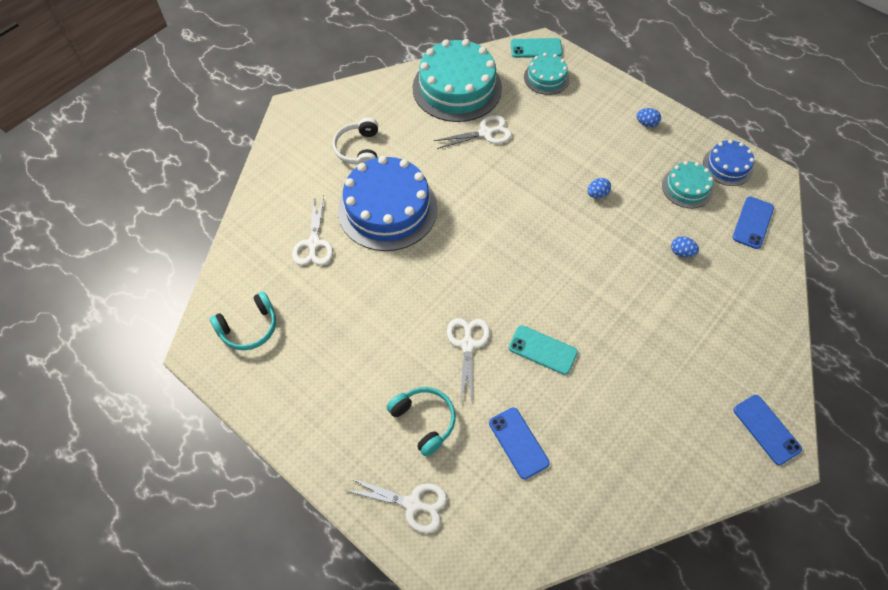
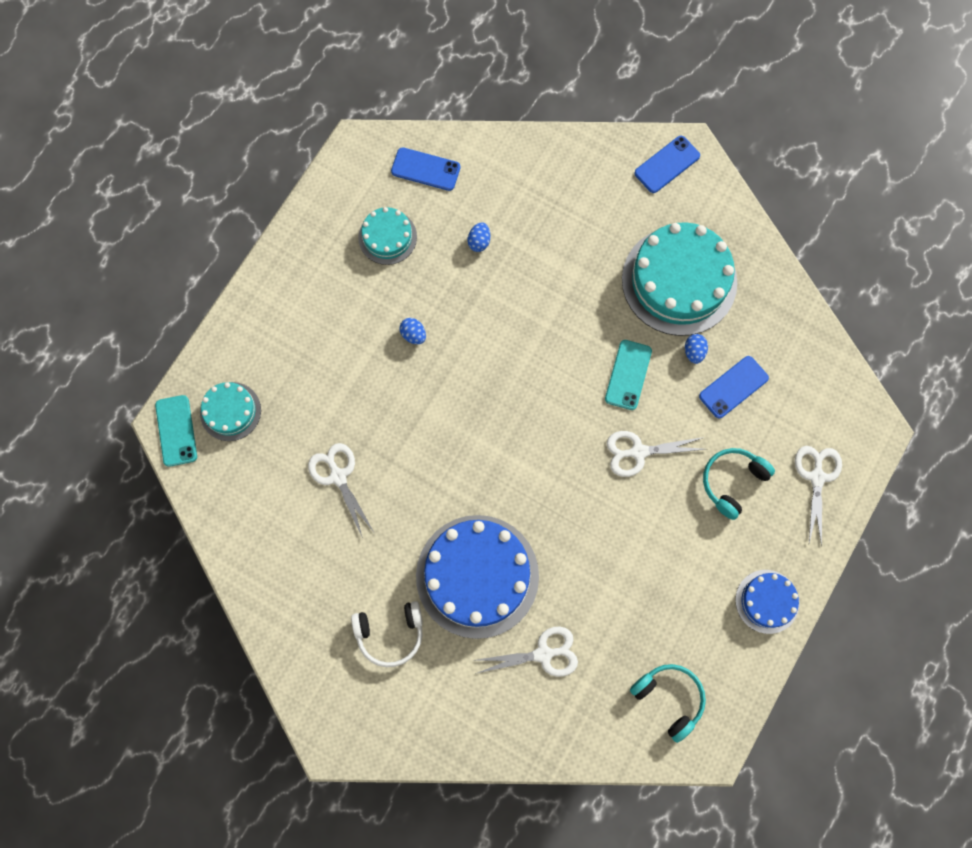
camera: 100 degrees left, 15 degrees up
turquoise cake [413,39,502,122] -> turquoise cake moved to [622,222,737,336]
blue egg [636,108,661,127] -> blue egg moved to [685,334,708,364]
blue cake [703,140,754,186] -> blue cake moved to [736,570,799,634]

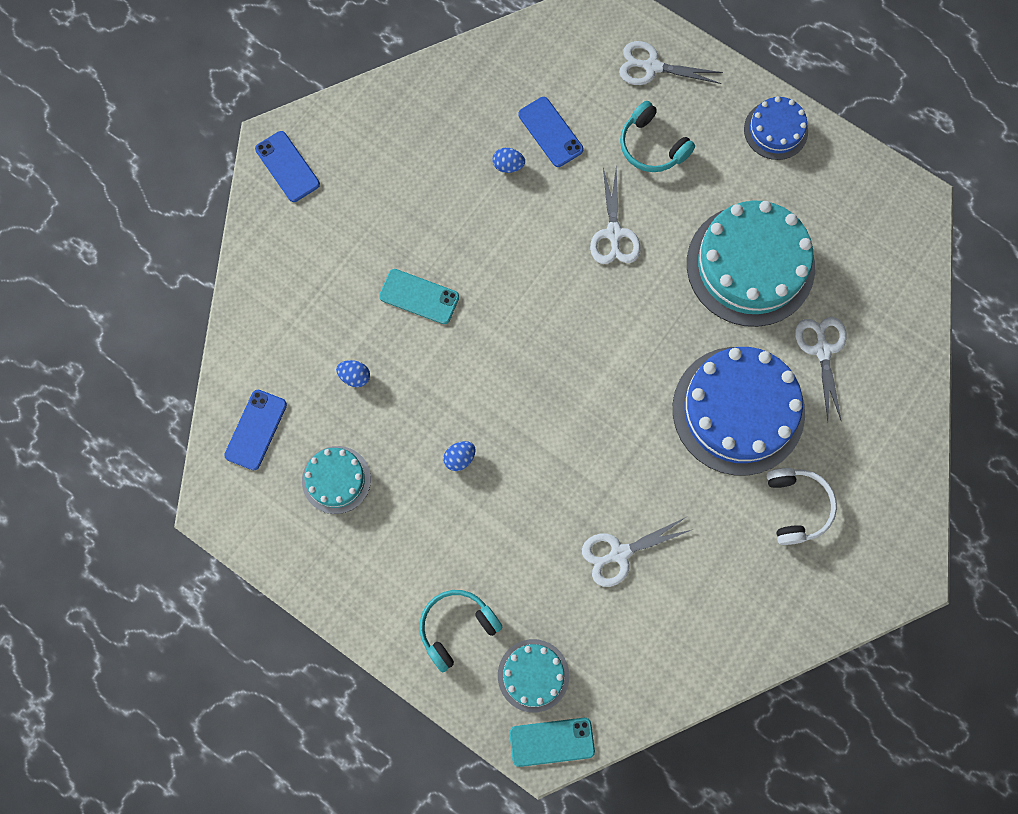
camera: 85 degrees left, 0 degrees up
turquoise phone [605,340,652,410] -> turquoise phone moved to [379,269,459,324]
turquoise cake [622,222,737,336] -> turquoise cake moved to [687,200,815,327]
turquoise headphones [630,664,706,743] -> turquoise headphones moved to [419,590,503,673]

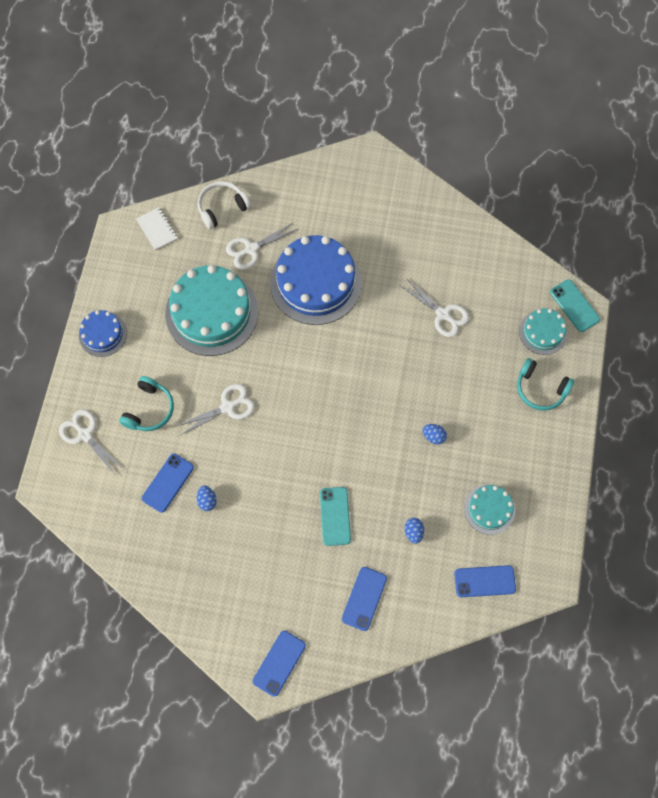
camera: 115 degrees left, 5 degrees down
white scissors [619,41,723,85] -> white scissors turned 150 degrees clockwise [59,409,123,476]
white headphones [767,468,837,545] -> white headphones moved to [198,181,251,229]
none -> white notebook [136,207,178,251]
none -> blue phone [342,567,387,631]

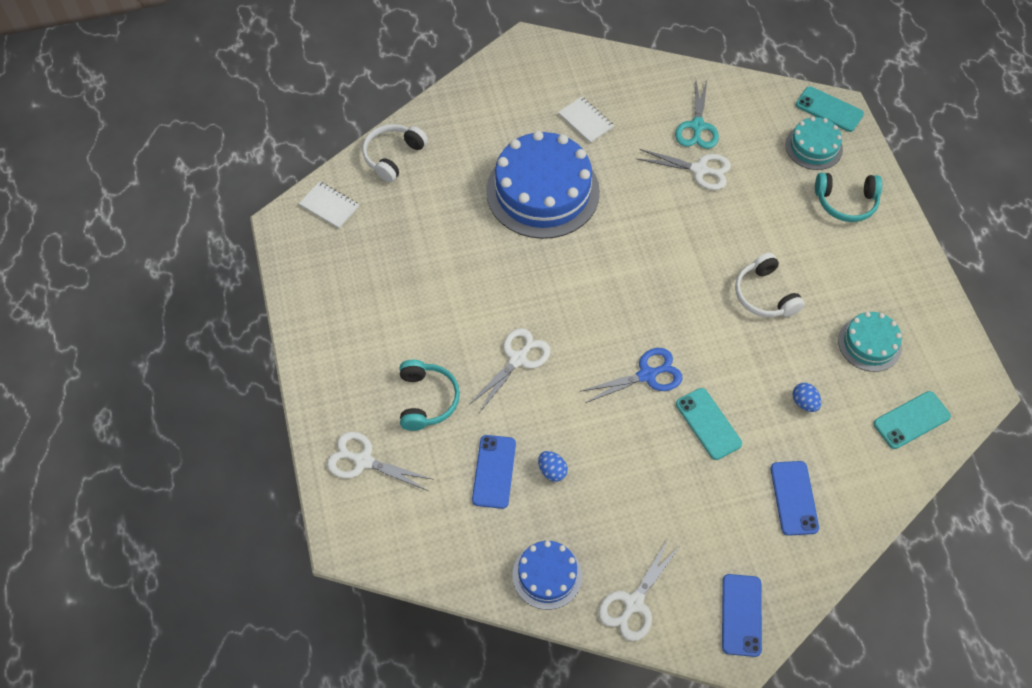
camera: 25 degrees left, 10 degrees down
blue cake [79,310,127,357] -> blue cake moved to [513,541,582,610]
turquoise cake [165,265,258,356] -> none
white scissors [226,222,298,270] -> white scissors moved to [598,539,681,641]
blue egg [423,424,447,444] -> white headphones [735,252,805,317]
blue phone [454,565,516,597] -> turquoise phone [874,391,951,449]
none -> white notebook [558,96,614,143]
none -> blue scissors [581,348,682,403]
none -> turquoise scissors [675,80,719,149]

